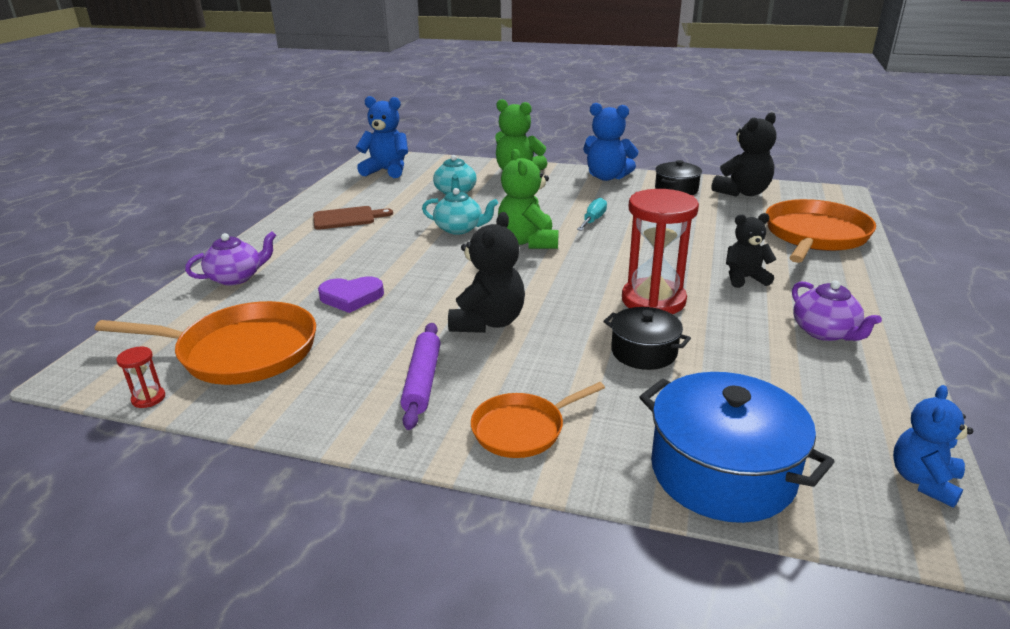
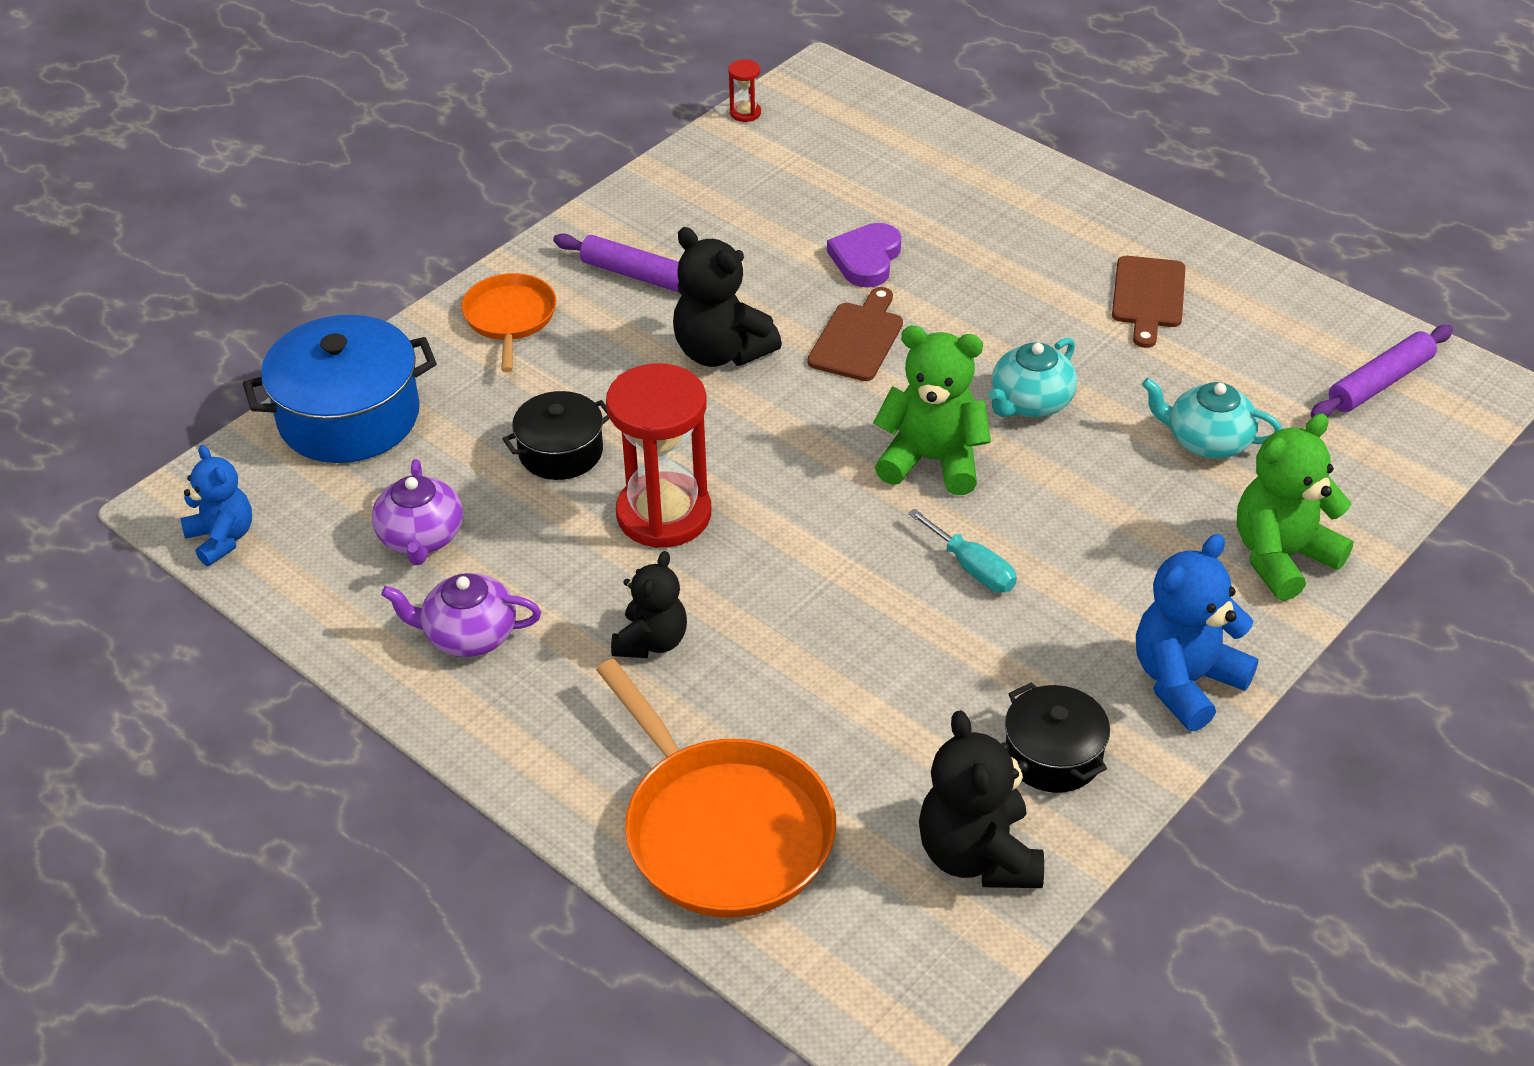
camera: 115 degrees right, 15 degrees up
orange pan [95,301,316,385] -> none
purple teapot [185,231,277,285] -> purple teapot moved to [372,459,463,565]
blue teddy bear [356,96,408,178] -> purple rolling pin [1311,325,1453,417]
none -> brown cutting board [808,287,903,381]

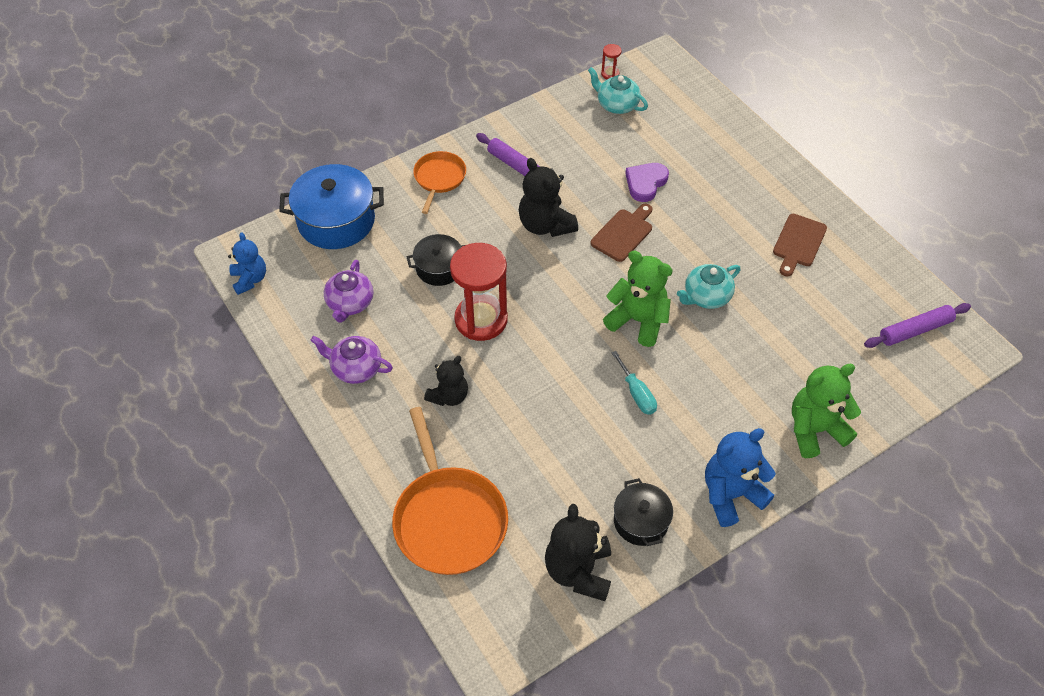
camera: 15 degrees right, 10 degrees up
turquoise teapot [1142,378,1282,459] -> turquoise teapot moved to [588,67,648,114]

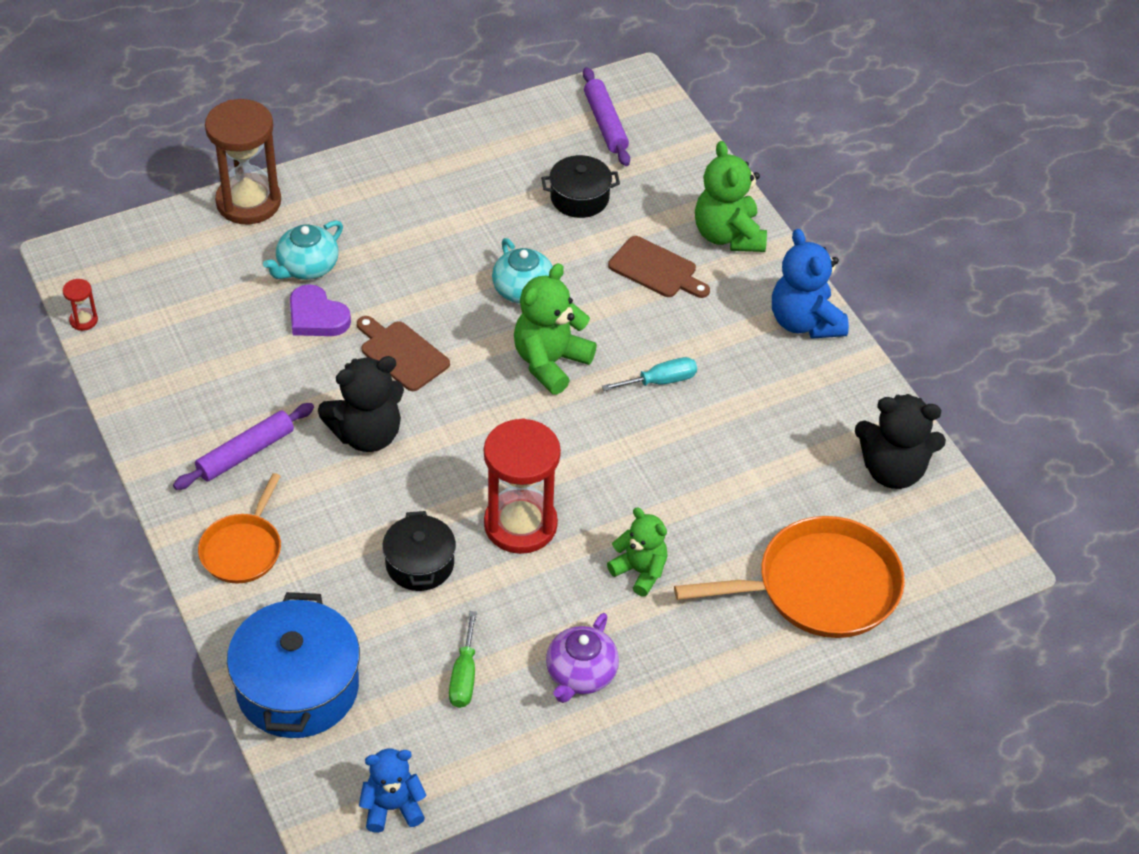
camera: 85 degrees left, 5 degrees down
purple teapot [324,260,373,323] -> green screwdriver [449,611,477,708]
orange pan [413,151,466,214] -> orange pan turned 90 degrees counterclockwise [198,473,281,584]
black teddy bear [424,356,468,406] -> green teddy bear [607,508,668,597]
turquoise teapot [588,67,648,114] -> turquoise teapot moved to [263,220,343,280]
black pot [614,478,673,546] -> black pot moved to [541,155,620,218]
brown cutting board [773,214,827,276] -> brown cutting board moved to [608,236,710,298]
none -> brown hourglass [205,99,281,224]

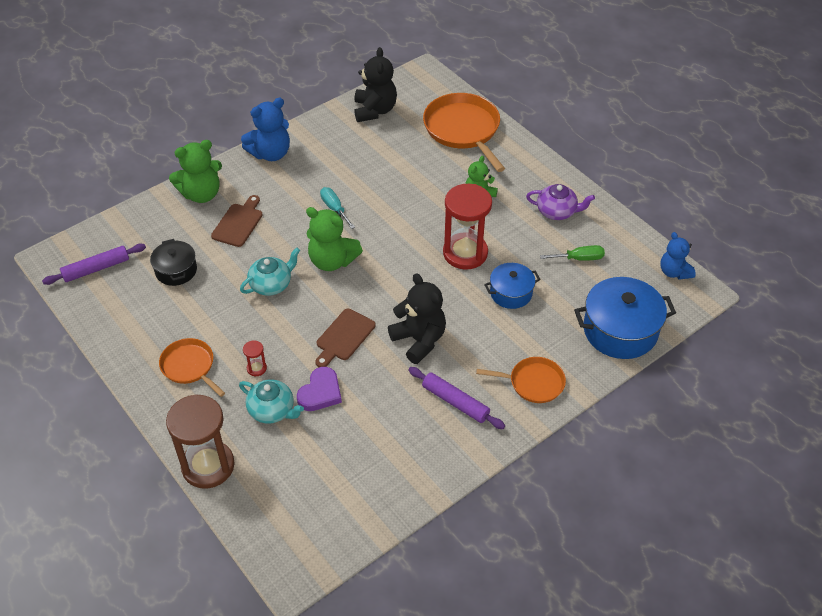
camera: 100 degrees left, 0 degrees up
red hourglass [63,279,98,331] -> red hourglass moved to [243,340,267,376]
black pot [382,511,456,591] -> blue pot [484,263,541,309]
none -> orange pan [159,338,225,397]

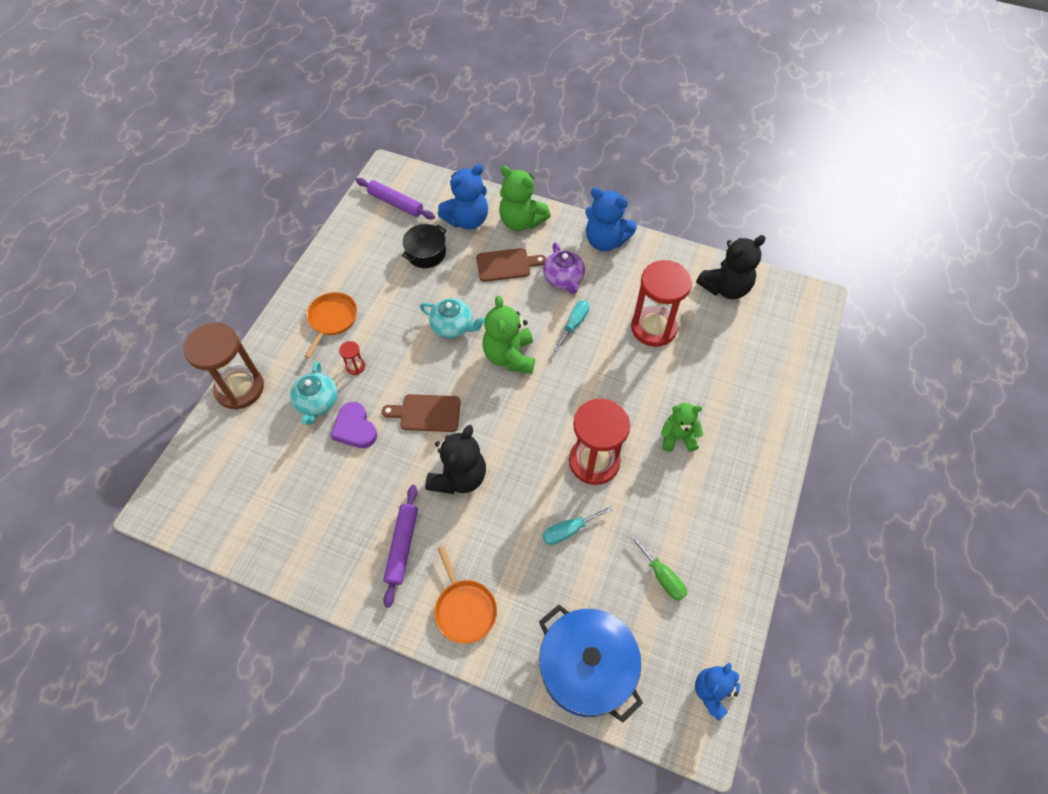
camera: 60 degrees right, 10 degrees up
purple heart [297,367,342,411] -> purple heart turned 60 degrees clockwise [331,402,377,448]
orange pan [423,93,505,172] -> none
blue pot [484,263,541,309] -> turquoise screwdriver [543,506,613,545]
purple teapot [526,184,595,220] -> purple teapot moved to [543,243,585,294]
none -> blue teddy bear [438,164,488,230]
none -> red hourglass [631,260,692,347]

